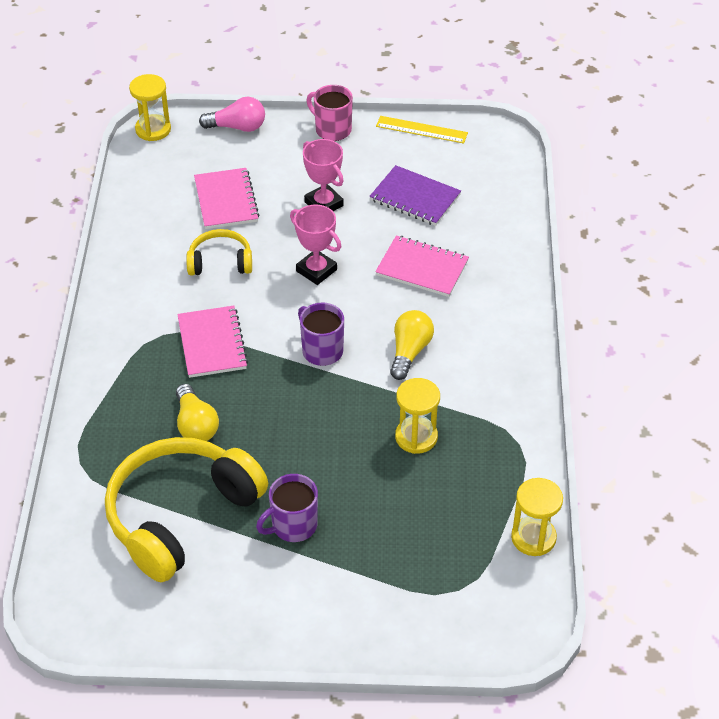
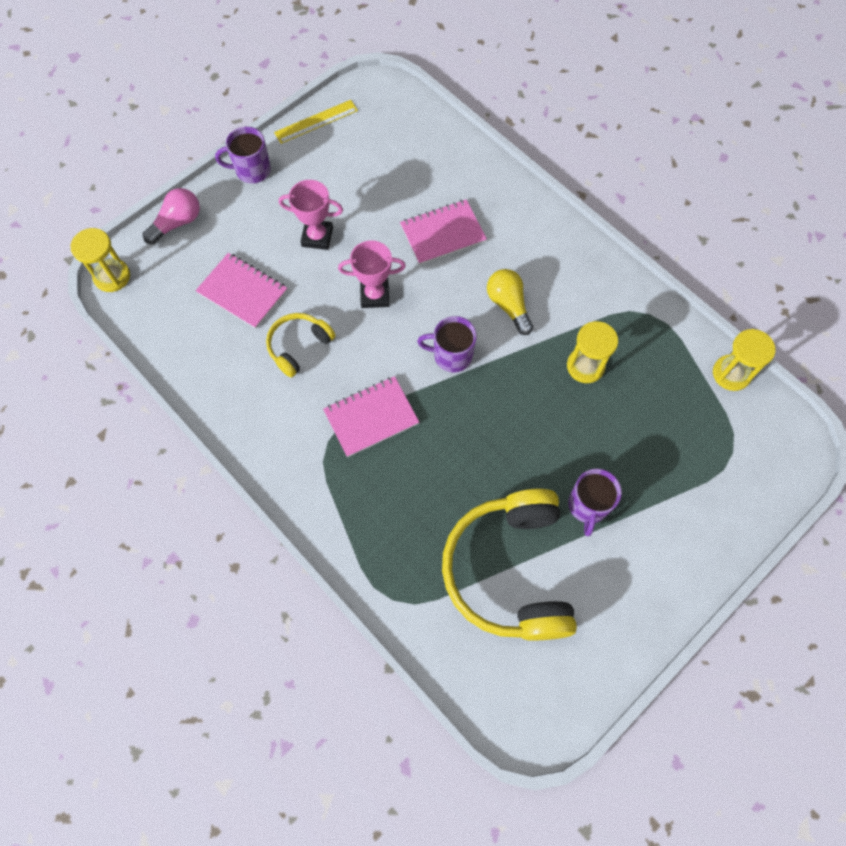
camera: 45 degrees left, 20 degrees up
yellow light bulb [176,384,219,441] -> none
pink notebook [177,306,248,378] -> pink notebook turned 60 degrees counterclockwise [323,376,419,457]
pink mug [307,85,353,141] -> purple mug [215,127,271,183]
purple notebook [369,165,461,226] -> none

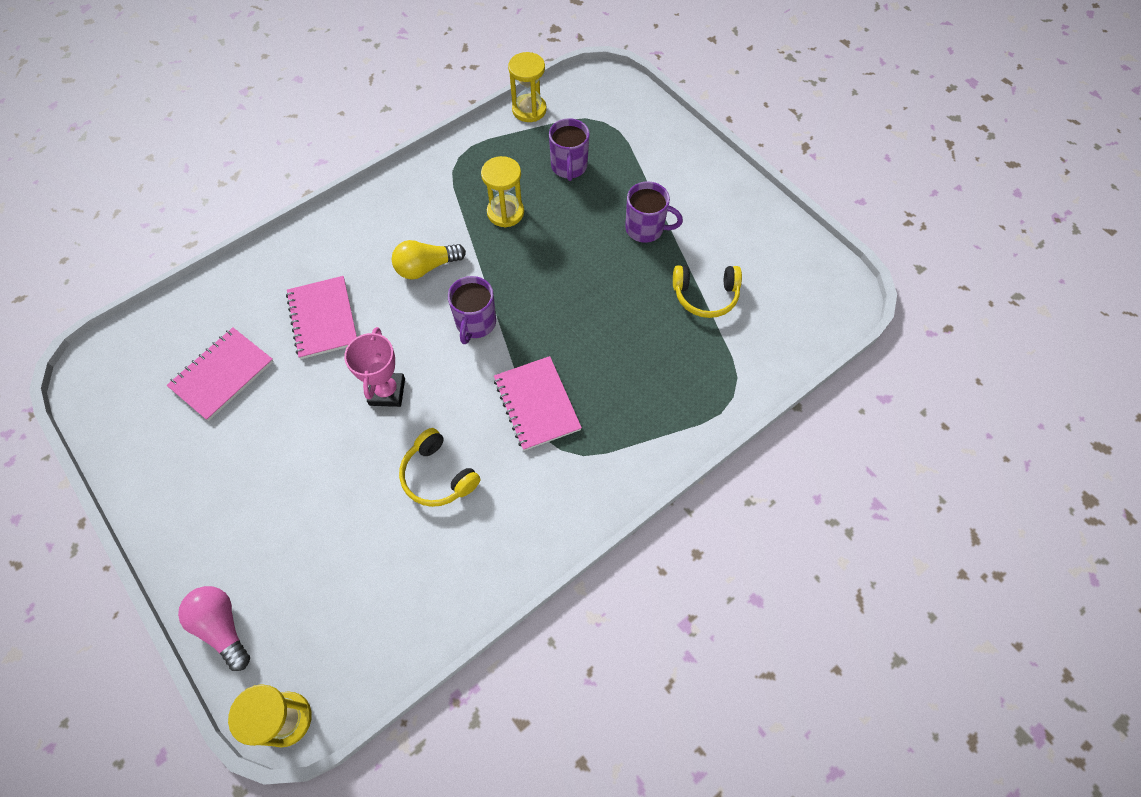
camera: 85 degrees left, 5 degrees down
pink notebook [195,253,287,329] -> pink notebook moved to [167,327,274,421]
purple mug [215,127,271,183] -> purple mug moved to [549,118,590,181]
yellow ruler [274,100,358,144] -> none
pink trophy [279,180,343,250] -> none
yellow headphones [442,488,577,641] -> yellow headphones [673,265,742,318], size x0.50

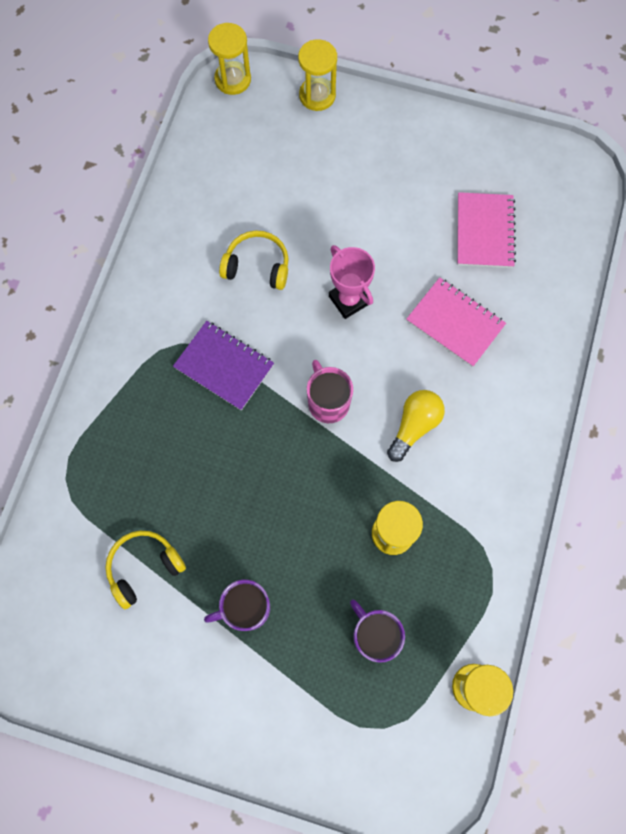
camera: 145 degrees right, 10 degrees up
pink light bulb [178,586,250,671] -> yellow hourglass [298,39,337,111]
purple mug [448,276,496,344] -> pink mug [307,360,353,423]
pink notebook [494,356,582,451] -> purple notebook [173,321,274,411]

